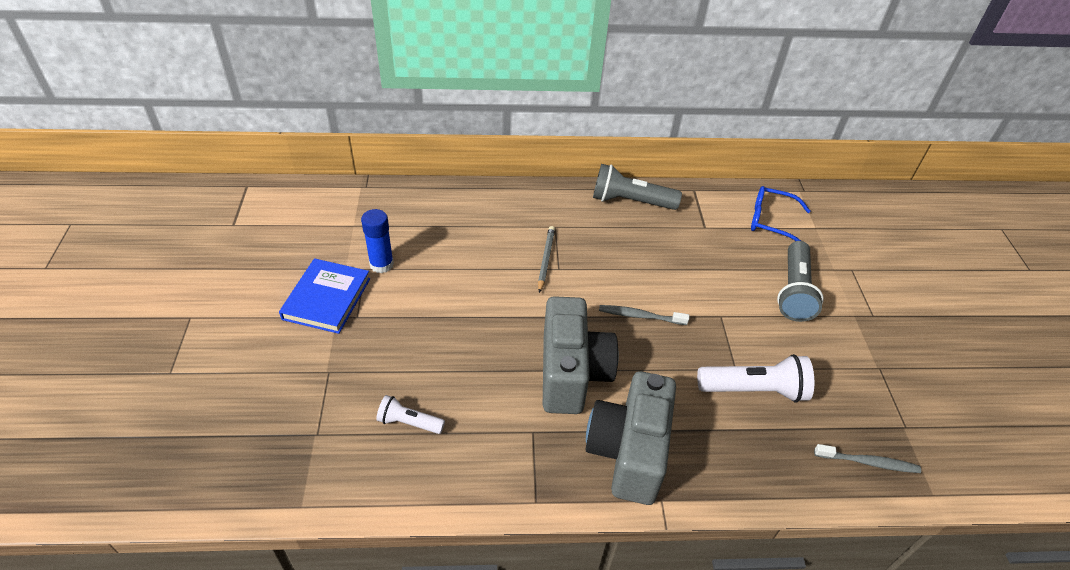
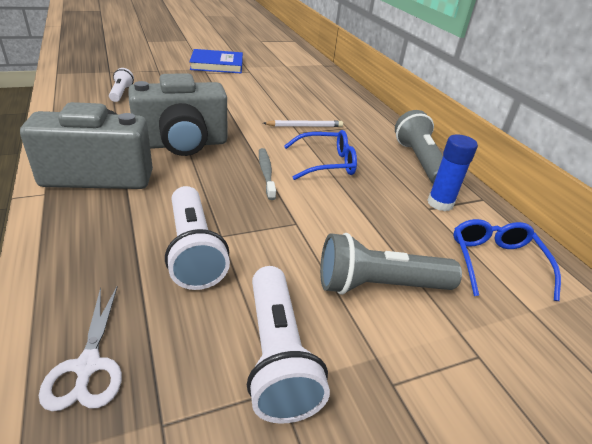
camera: 70 degrees right, 10 degrees down
blue glue stick [361,209,394,273] -> blue glue stick moved to [427,134,478,211]
grey pencil [538,226,555,293] -> white pencil [263,120,343,127]
grey toothbrush [814,444,921,473] -> white scissors [39,286,122,411]
none -> white flashlight [247,266,330,424]
none -> blue glasses [284,130,357,180]

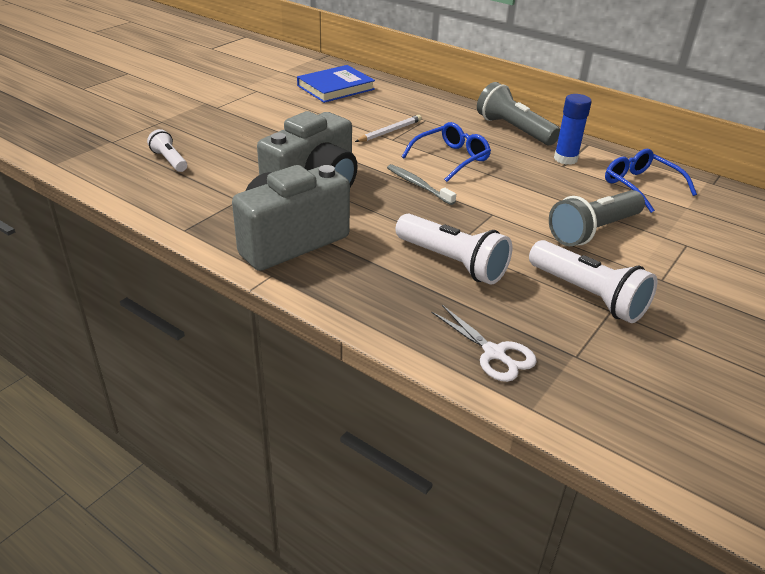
camera: 30 degrees left, 0 degrees up
blue book [189,49,243,73] -> blue book moved to [297,65,375,103]

